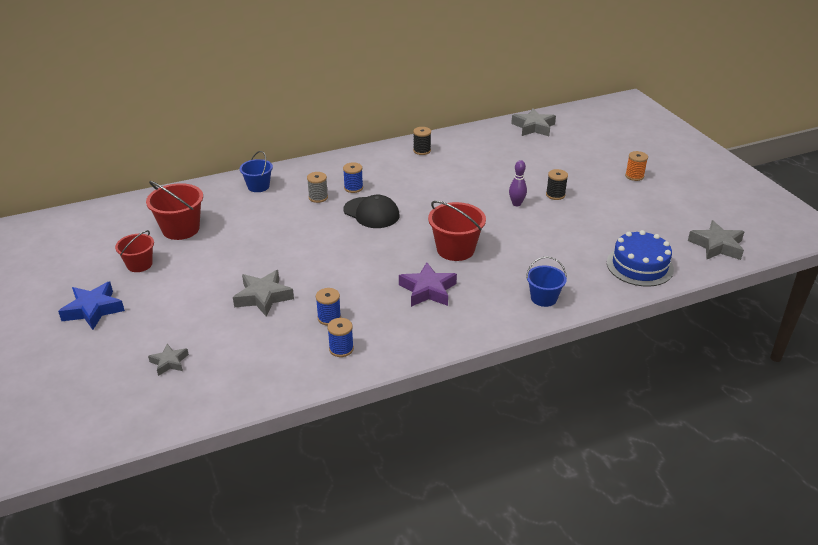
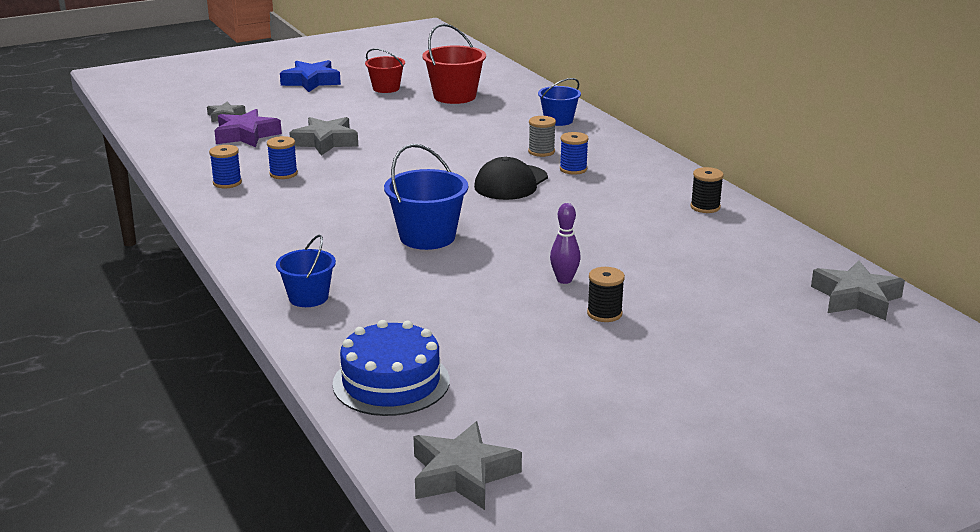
camera: 85 degrees right, 10 degrees down
purple star [399,262,457,307] -> purple star moved to [214,109,282,147]
red bucket [428,201,486,261] -> blue bucket [384,144,468,250]
orange spool [625,151,648,181] -> none

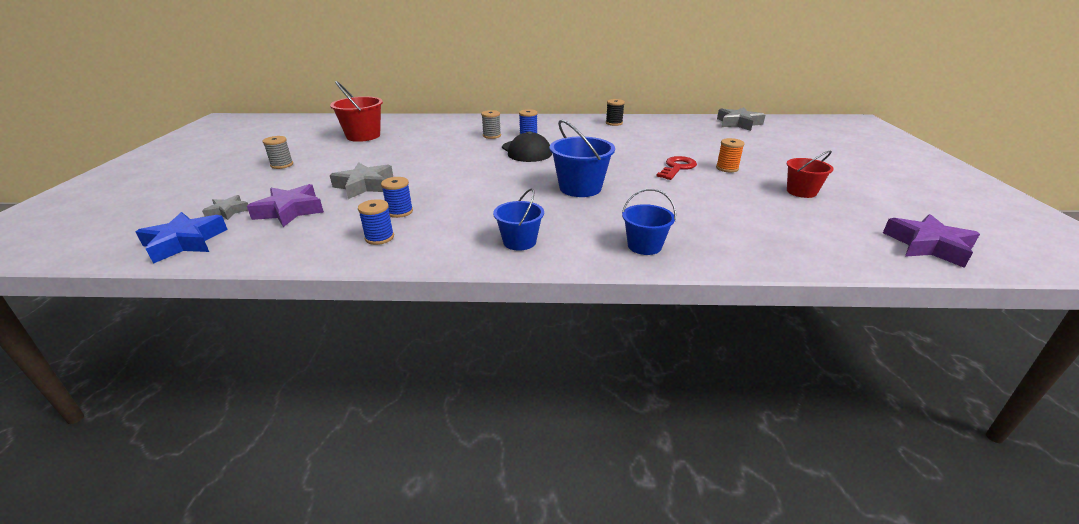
camera: 60 degrees left, 5 degrees up
blue star [280,60,341,92] -> blue star moved to [136,212,228,264]
blue cake [333,320,450,416] -> none
red bucket [365,48,405,93] -> red bucket moved to [787,150,834,198]
grey star [413,421,522,510] -> purple star [883,214,980,268]
blue bucket [538,78,581,126] -> blue bucket moved to [493,189,544,251]
purple bowling pin [550,203,581,284] -> red key [656,156,697,180]
black spool [587,267,625,322] -> orange spool [716,138,745,172]
none -> grey spool [262,136,293,169]

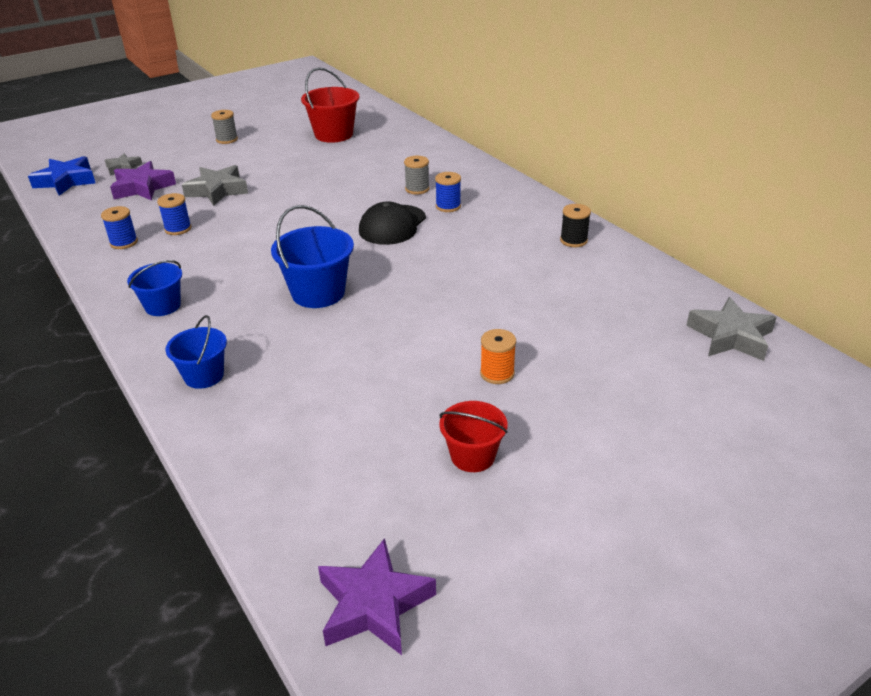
camera: 55 degrees right, 5 degrees up
red key [656,156,697,180] -> none

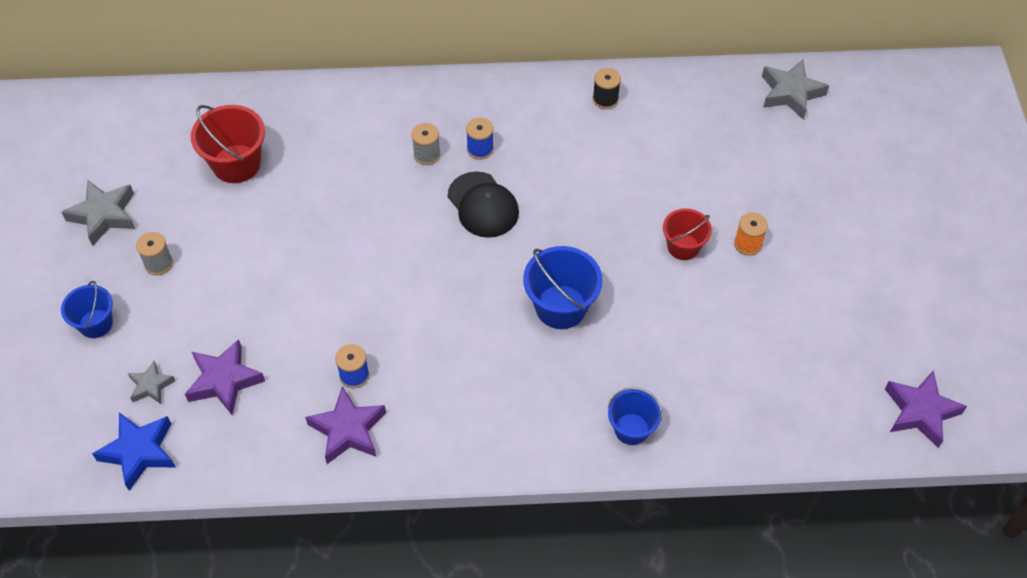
camera: 60 degrees left, 20 degrees up
blue spool [101,206,138,249] -> purple star [305,386,386,464]
blue bucket [127,260,182,316] -> blue bucket moved to [61,281,113,338]
grey star [182,165,248,206] -> grey star moved to [62,180,135,246]
red bucket [439,401,508,472] -> red bucket moved to [663,209,712,260]

